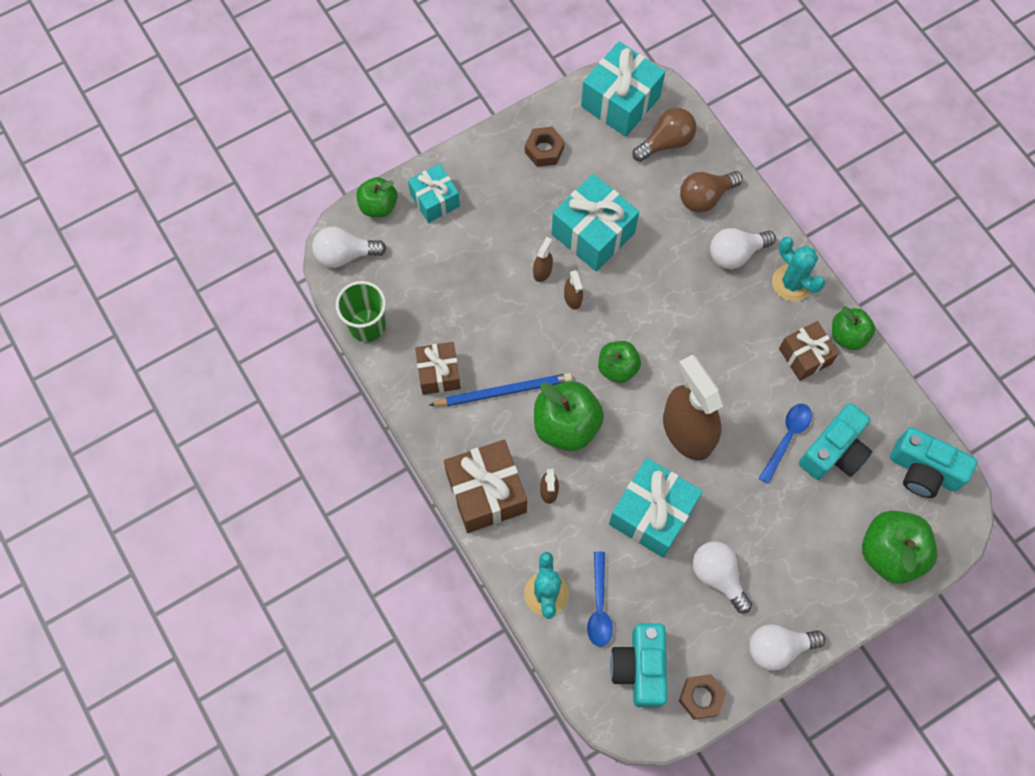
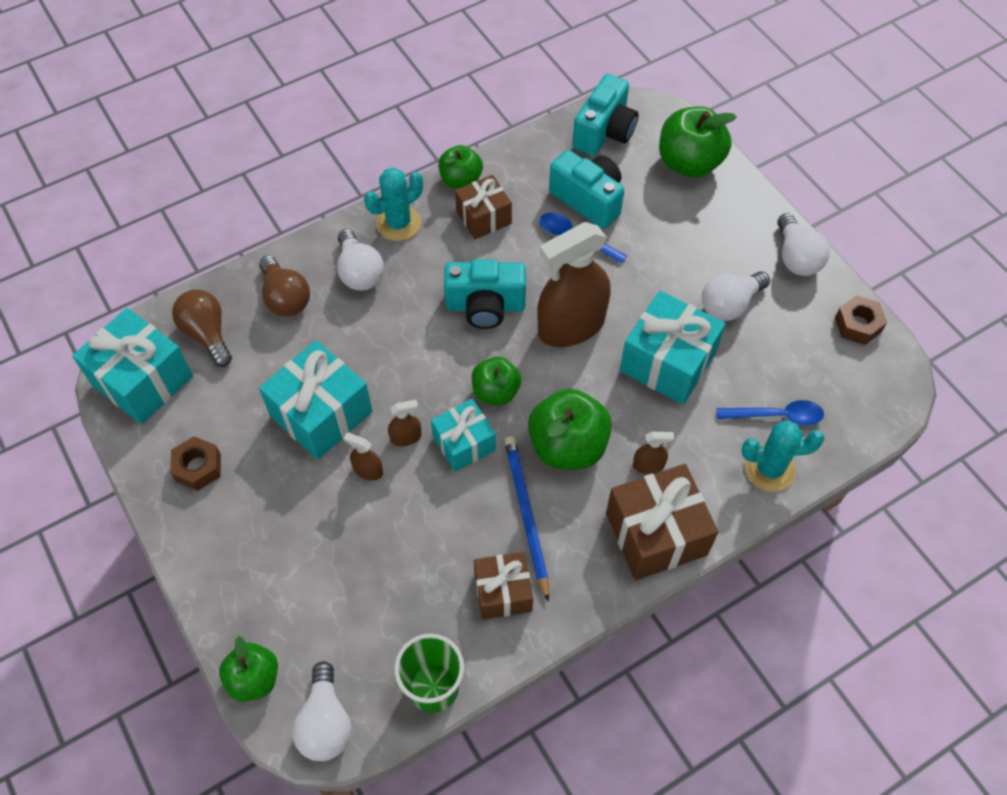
camera: 90 degrees left, 10 degrees down
turquoise gift [408,164,460,223] -> turquoise gift moved to [431,399,496,472]
turquoise camera [610,623,667,707] -> turquoise camera moved to [444,259,526,329]

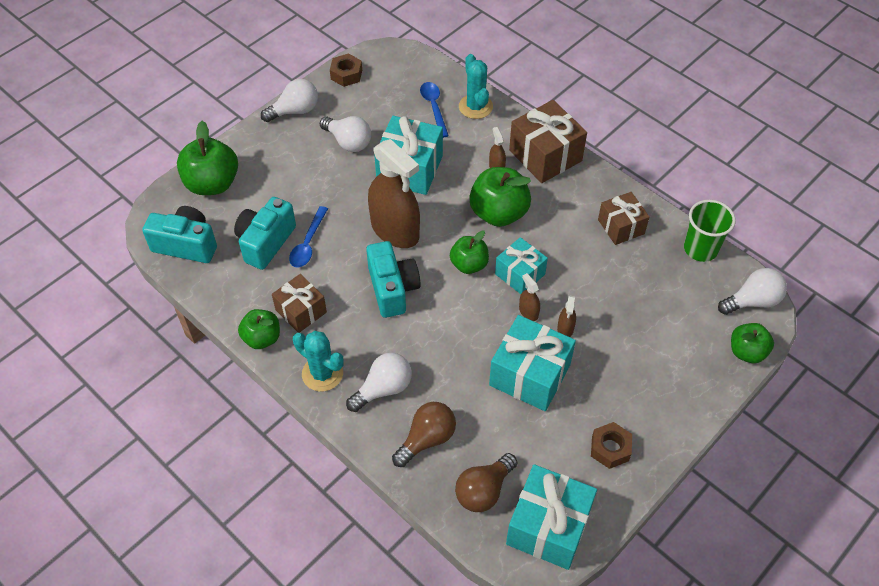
camera: 105 degrees left, 5 degrees down
blue pencil [504,436,549,602] -> none

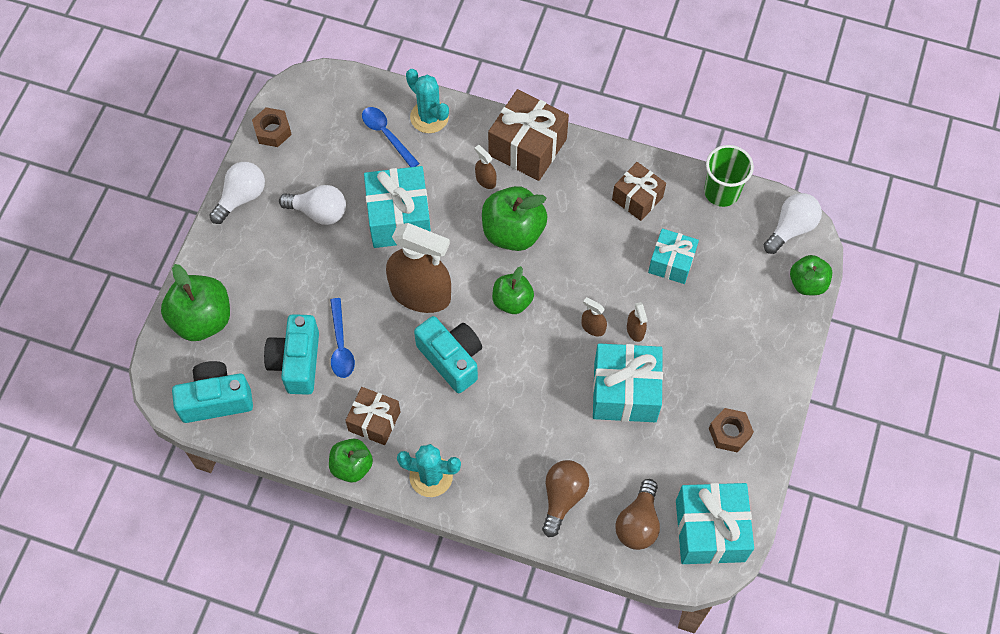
camera: 25 degrees left, 10 degrees up
white light bulb [346,353,412,412] -> none
turquoise gift [495,237,548,294] -> turquoise gift moved to [648,228,699,284]

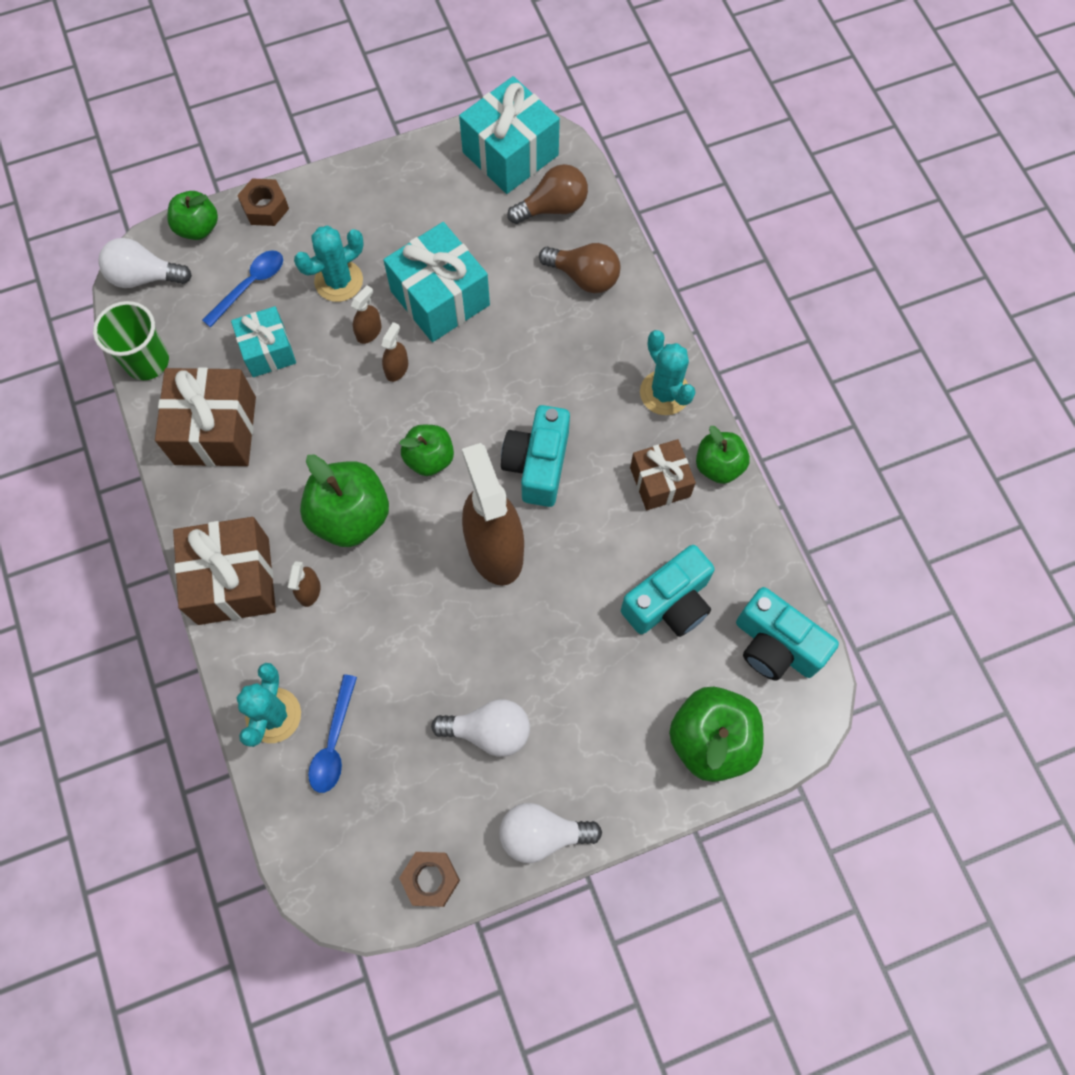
camera: 130 degrees left, 5 degrees up
white light bulb [279,185,346,225] -> white light bulb turned 120 degrees clockwise [431,699,530,757]
blue spoon [330,298,355,378] -> blue spoon moved to [202,250,283,328]
turquoise gift [364,166,431,248] -> none
brown light bulb [542,460,589,537] -> brown light bulb turned 135 degrees counterclockwise [539,243,620,293]
brown spray bottle [581,297,607,336] -> brown spray bottle turned 150 degrees counterclockwise [381,322,408,382]
brown gift [612,162,666,221] -> brown gift [155,367,256,467], size x1.60
brown nut [709,408,754,453] -> brown nut moved to [237,178,289,226]
none -> turquoise cactus [294,226,364,302]

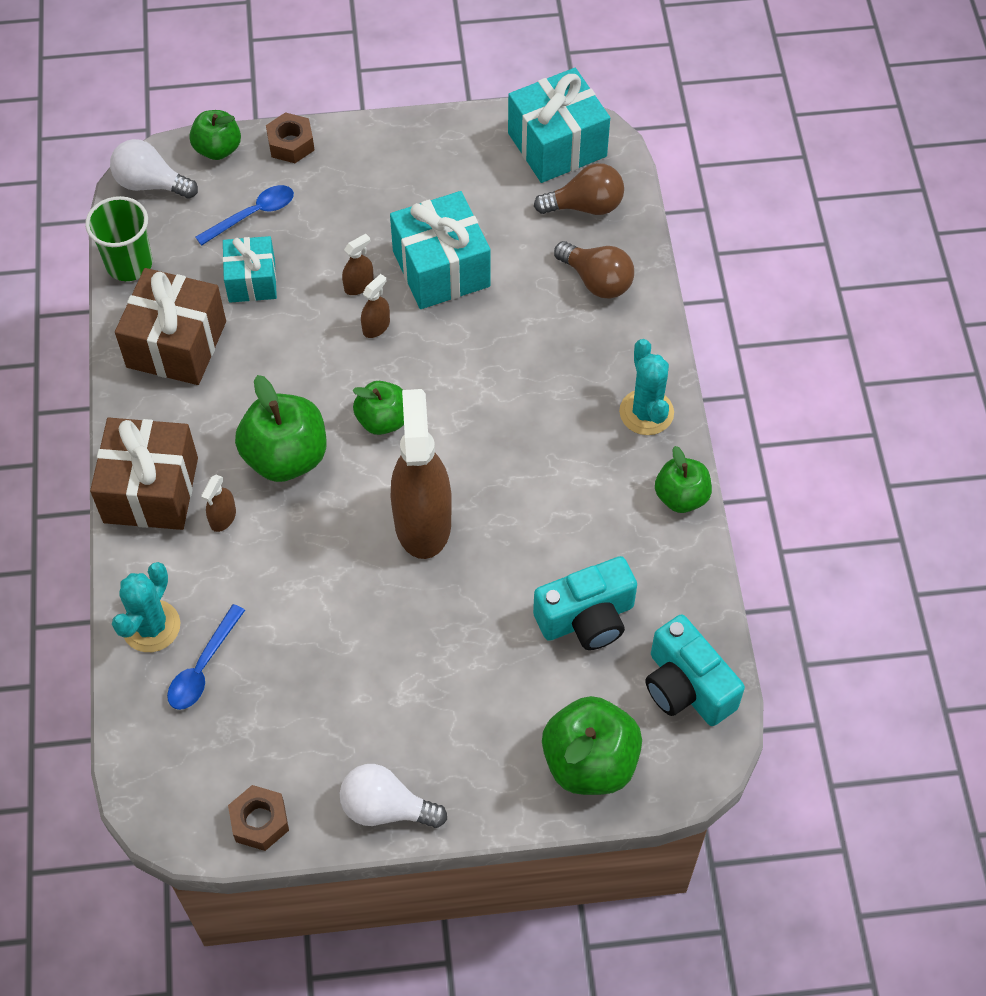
camera: 15 degrees right, 10 degrees down
turquoise cactus [294,226,364,302] -> none
white light bulb [431,699,530,757] -> none
turquoise camera [501,405,570,507] -> none
brown gift [630,439,696,510] -> none

